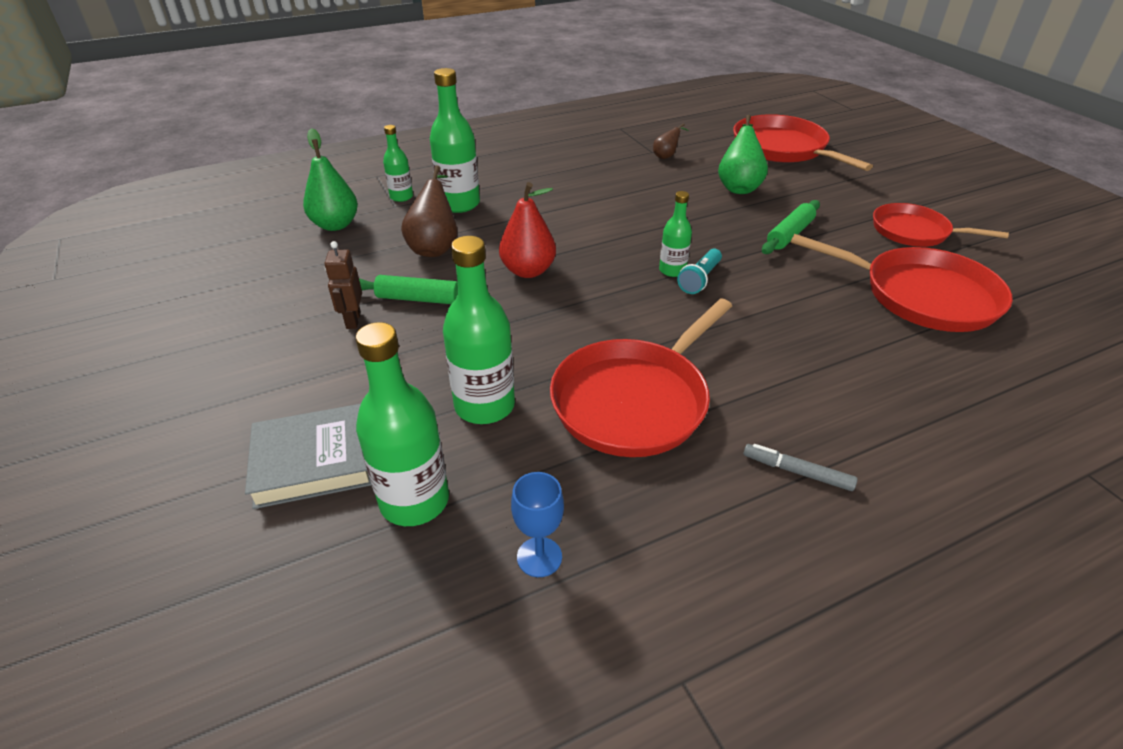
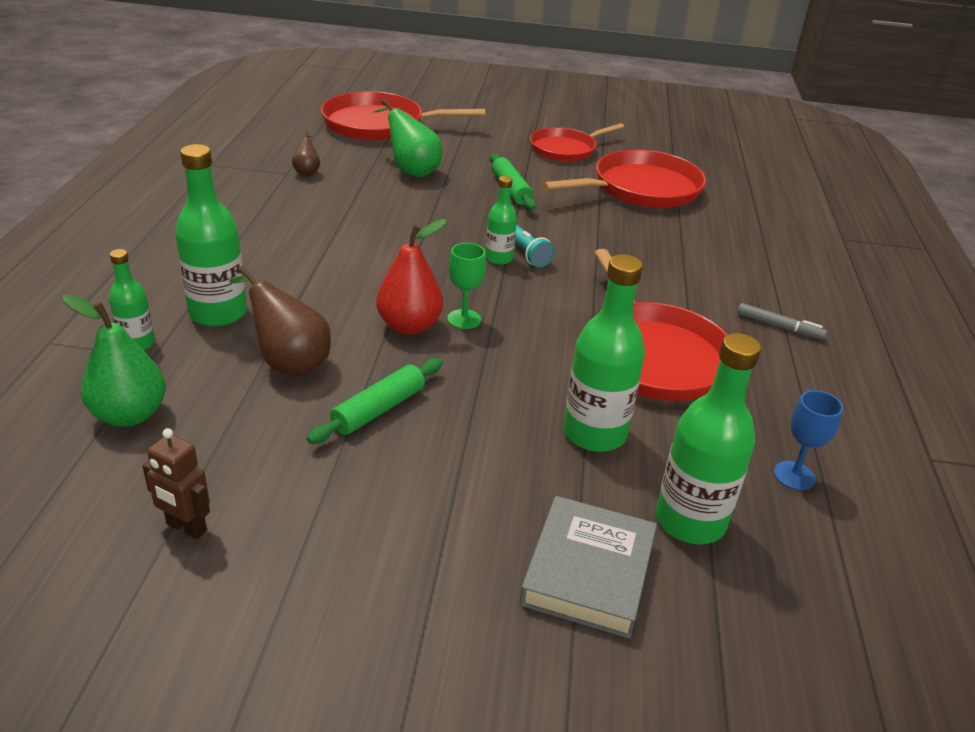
camera: 60 degrees left, 5 degrees down
brown robot [324,241,362,329] -> brown robot moved to [142,428,210,539]
grey marker [744,444,857,491] -> grey marker turned 120 degrees counterclockwise [737,303,827,340]
none -> green goblet [448,243,486,329]

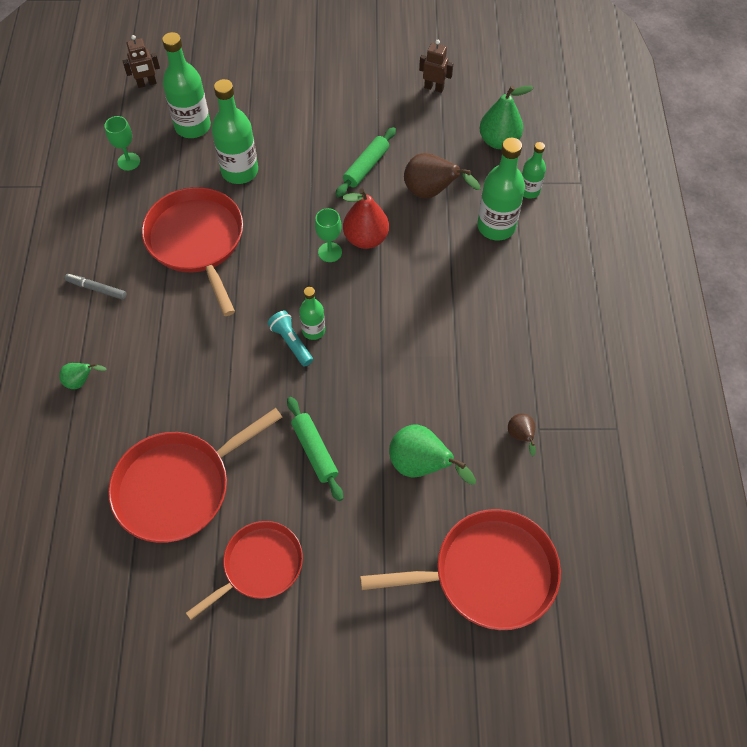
camera: 175 degrees right, 25 degrees up
grey book [519,496,657,639] -> none
blue goblet [774,390,843,490] -> green goblet [104,116,140,171]
none -> green pear [59,363,107,389]
none -> brown robot [123,35,160,88]

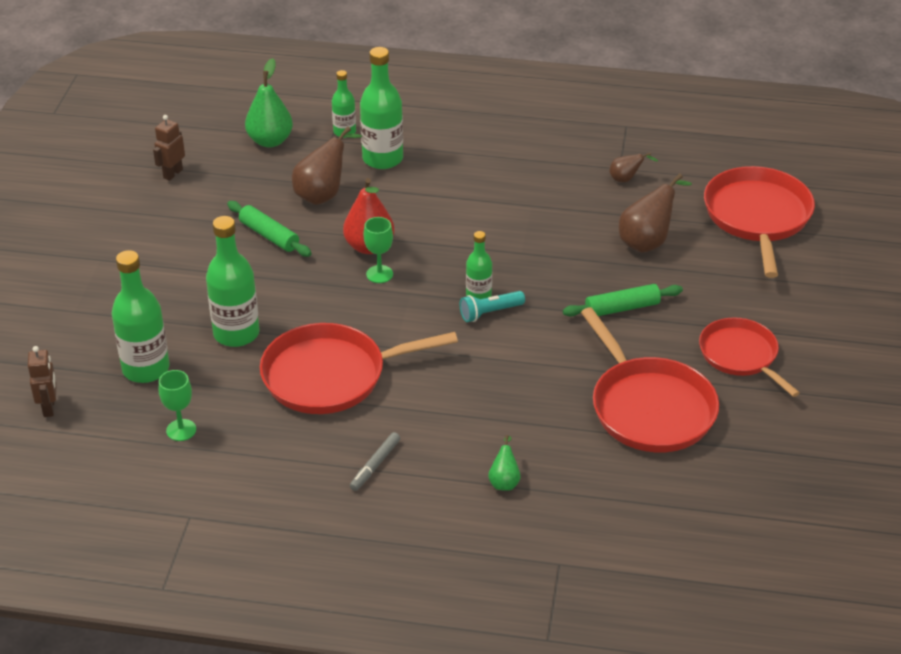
camera: 80 degrees left, 20 degrees down
green pear [389,424,476,485] -> brown pear [619,173,692,253]

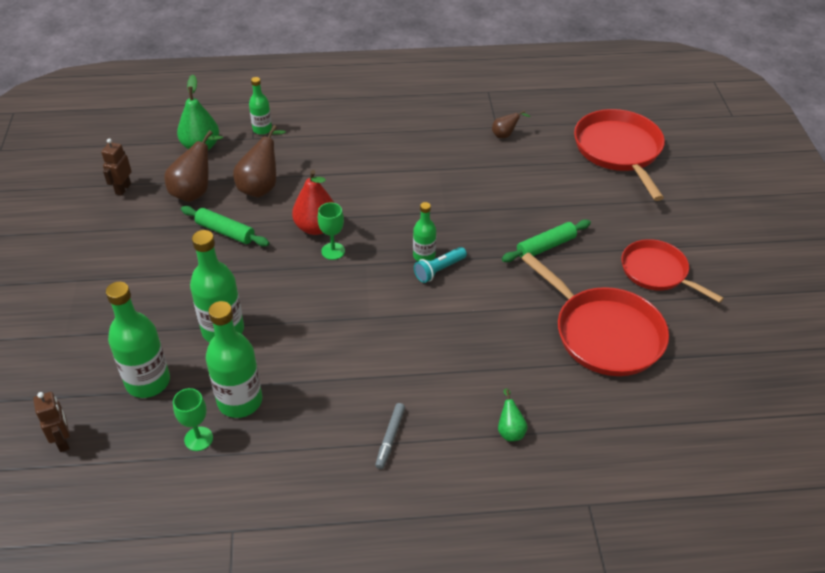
camera: 15 degrees left, 5 degrees up
red pan [260,323,458,414] -> none
green bottle [360,47,403,169] -> green bottle moved to [206,301,262,418]
brown pear [619,173,692,253] -> brown pear moved to [164,130,224,202]

